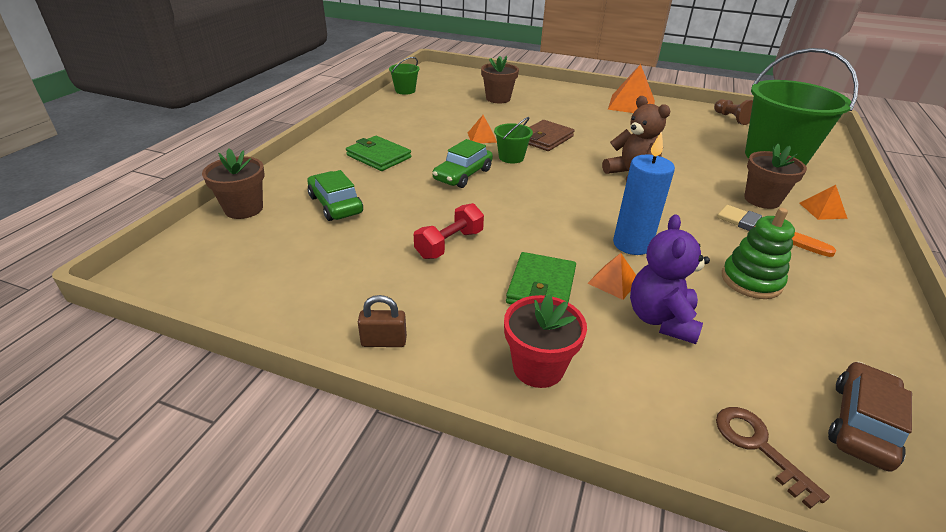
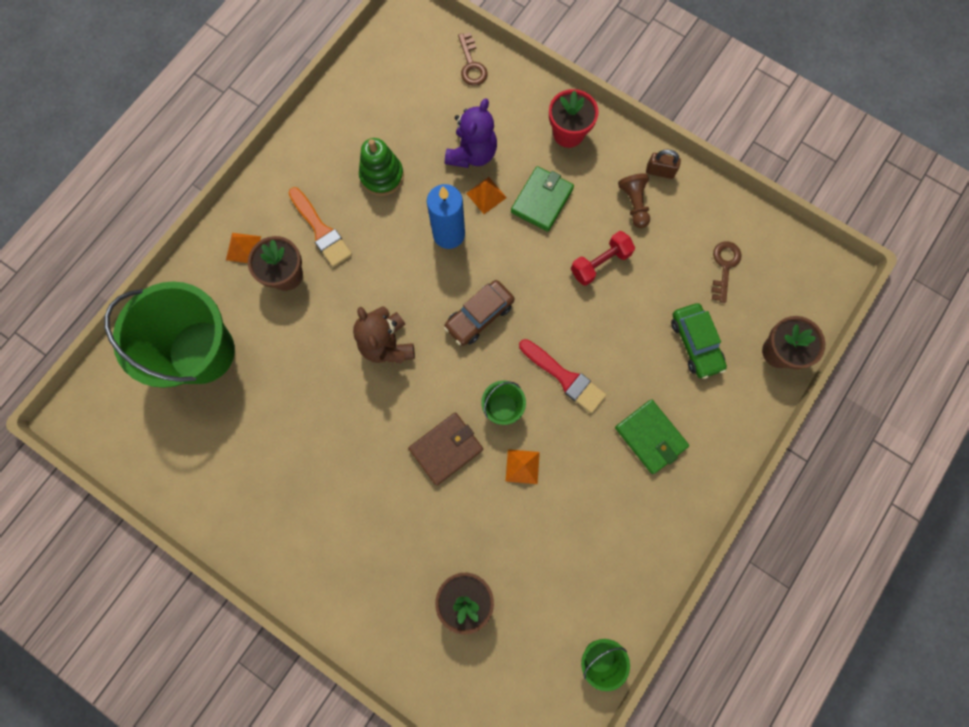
camera: 165 degrees left, 40 degrees up
green car [433,139,493,188] -> red brush [519,339,606,413]
orange pyramid [608,64,655,113] -> none
brown pawn [714,99,753,125] -> brown pawn moved to [618,173,650,228]
brown car [828,361,912,472] -> brown car moved to [444,280,514,346]
none -> brown key [711,242,742,303]

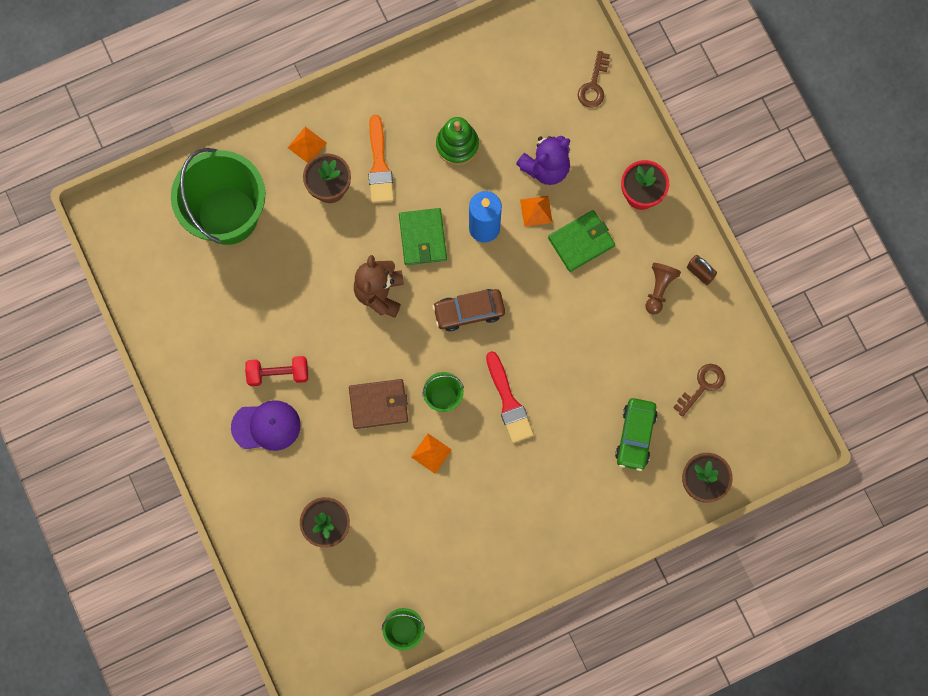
camera: 30 degrees right, 0 degrees up
red dumbbell [571,231,635,286] -> red dumbbell moved to [245,356,308,386]
green wallet [615,399,689,474] -> green wallet moved to [399,208,447,265]
none -> purple cap [231,400,301,451]

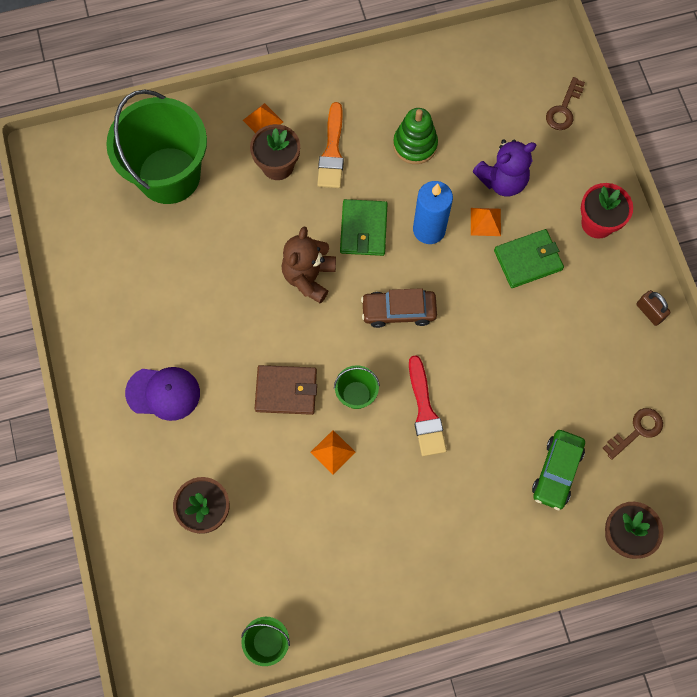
camera: 10 degrees right, 5 degrees down
red dumbbell [245,356,308,386] -> none
brown pawn [645,263,681,315] -> none

